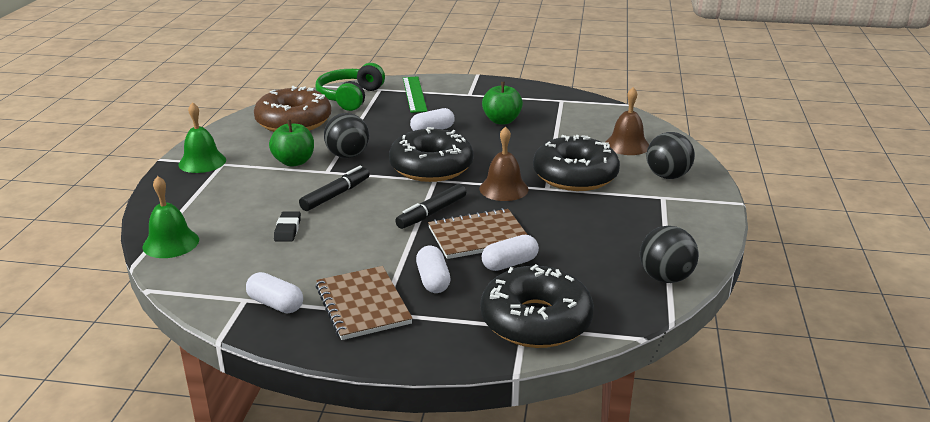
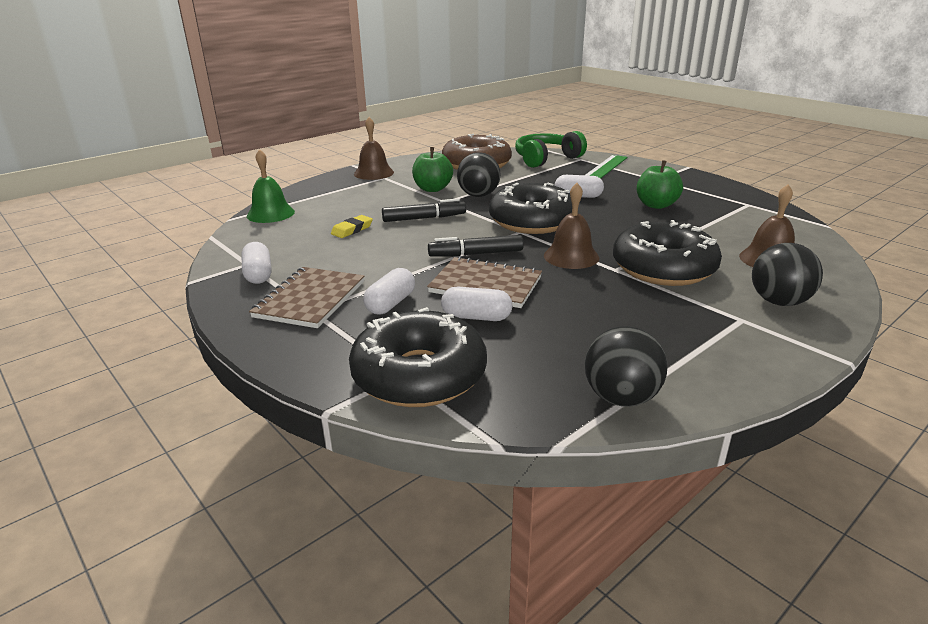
camera: 40 degrees right, 0 degrees up
green bell [178,102,226,173] -> brown bell [354,117,394,180]
black eraser [274,211,301,242] -> yellow eraser [331,215,373,238]

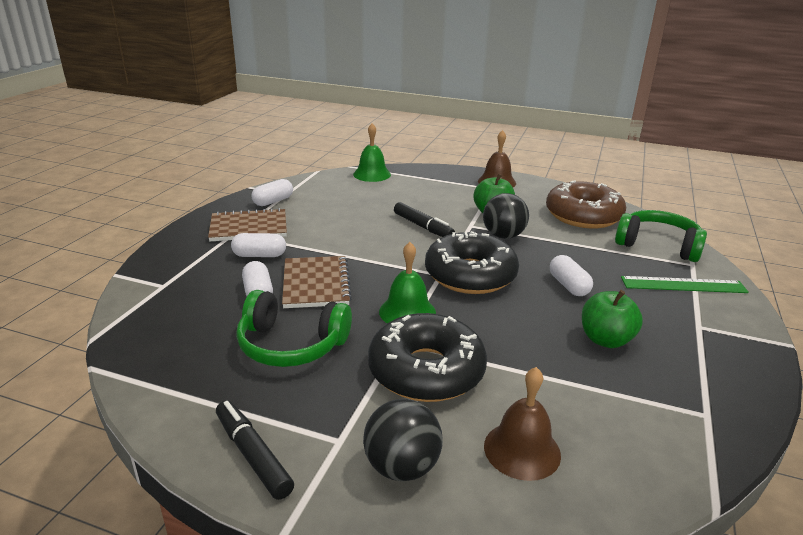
camera: 60 degrees right, 0 degrees up
yellow eraser [331,215,373,238] -> none
black donut [349,307,487,407] -> none
black marker [428,235,524,257] -> black marker moved to [216,401,294,500]
brown bell [544,183,599,269] -> green bell [379,242,436,323]
black ball [585,326,667,407] -> none
none -> green headphones [236,290,352,367]

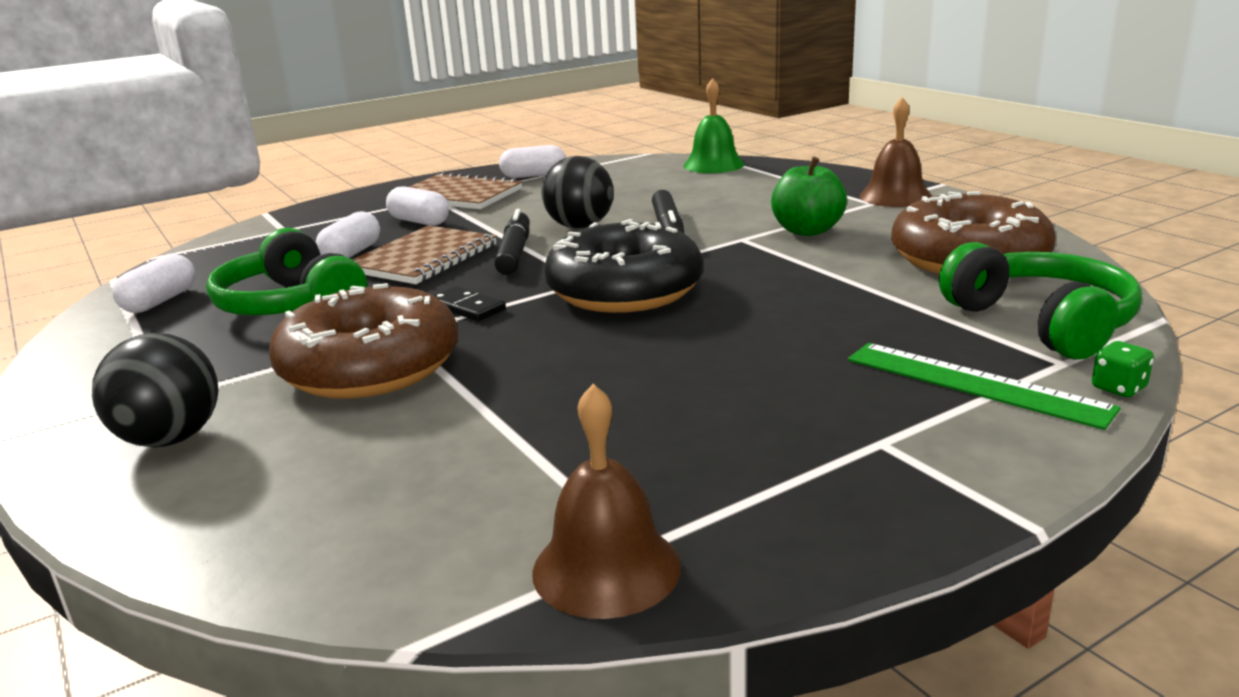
camera: 40 degrees right, 5 degrees down
black marker [216,401,294,500] -> black marker moved to [494,209,529,275]
black donut [368,313,487,402] -> brown donut [269,283,458,399]
green bell [379,242,436,323] -> black domino [433,286,506,321]
black ball [483,193,529,239] -> black ball moved to [541,156,614,229]
brown bell [484,367,561,481] -> brown bell moved to [532,384,681,619]
white capsule [550,255,593,296] -> white capsule moved to [112,254,196,313]
green apple [582,290,643,348] -> none
none -> green dice [1092,341,1154,397]

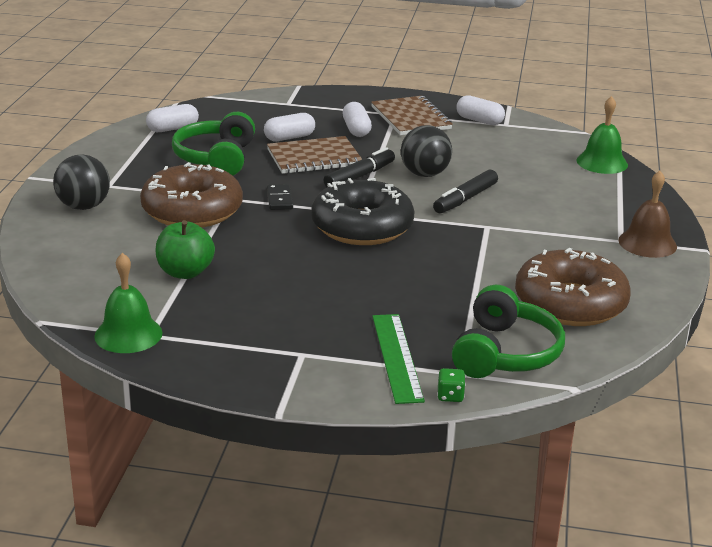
camera: 40 degrees right, 5 degrees up
brown bell [532,384,681,619] -> green bell [94,253,163,353]
green apple [771,157,847,236] -> green apple moved to [156,220,215,279]

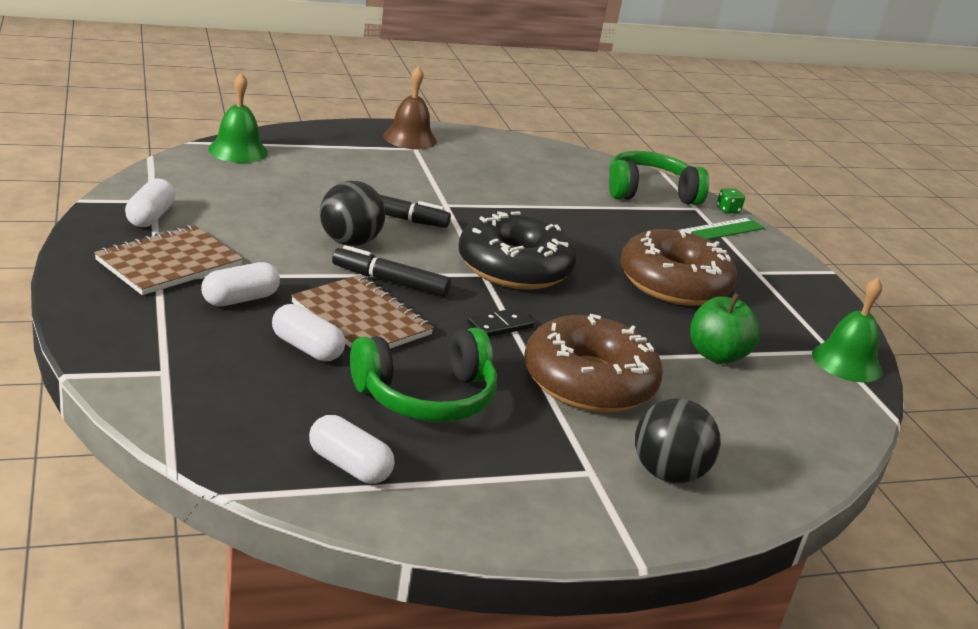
camera: 120 degrees left, 0 degrees up
brown donut [515,248,631,326] -> brown donut moved to [620,229,737,306]

